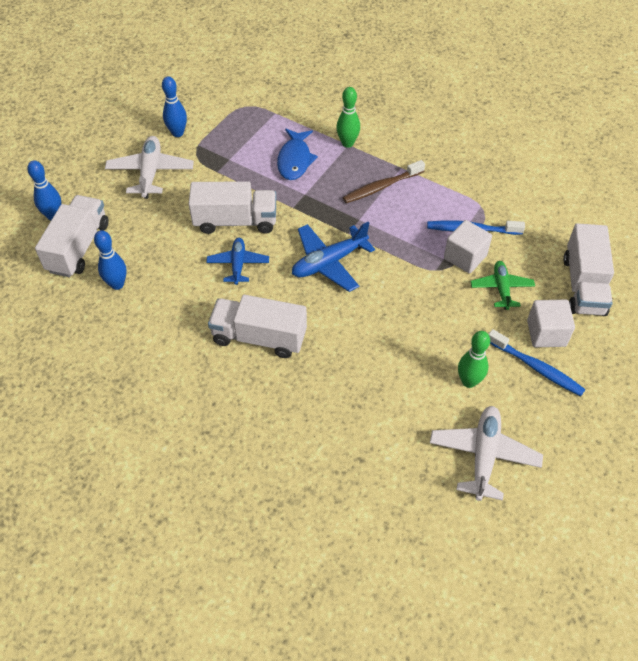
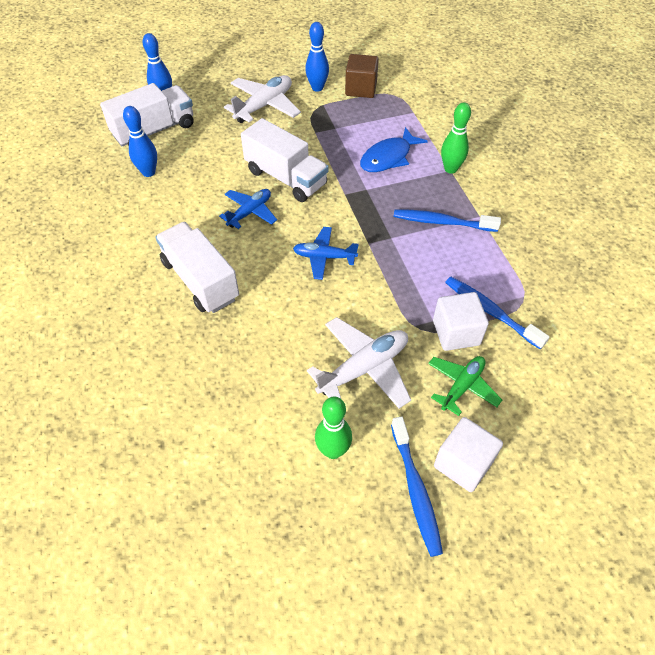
camera: 40 degrees right, 0 degrees up
blue plane [292,222,375,292] -> blue plane [293,227,359,280], size x0.66
brown toothbrush [343,160,425,203] -> blue toothbrush [394,209,501,232]
white plane [430,406,543,501] -> white plane moved to [307,317,411,409]
white truck [563,223,614,316] -> none
none -> brown cube [345,54,379,98]

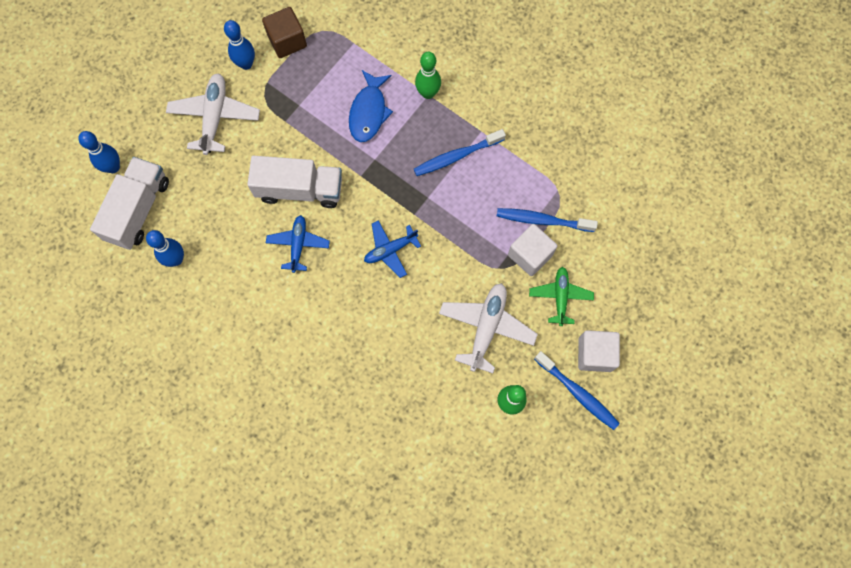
camera: 35 degrees left, 20 degrees up
white truck [155,222,239,313] -> none

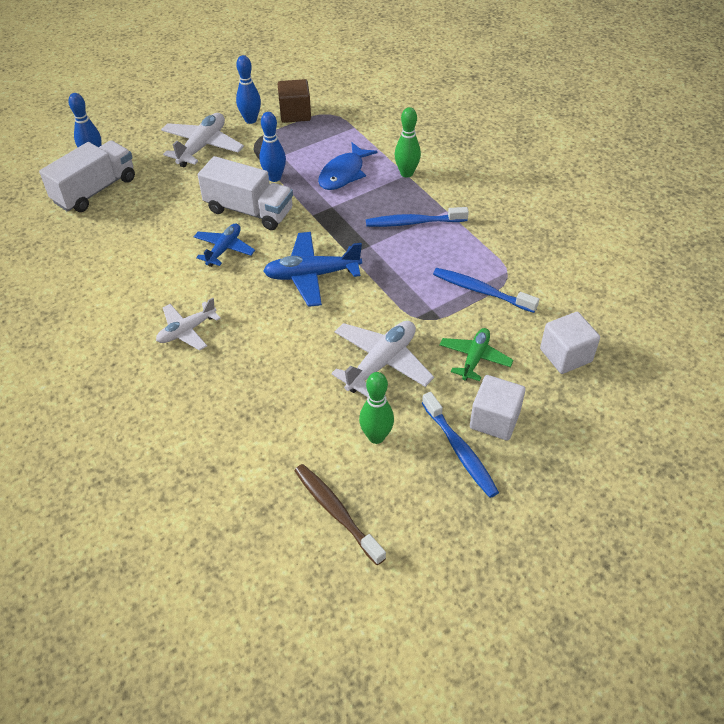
camera: 20 degrees right, 25 degrees down
blue bowling pin [146,230,184,267] -> blue bowling pin moved to [259,112,286,182]
blue plane [364,220,421,278] -> blue plane [263,232,362,307], size x1.53
white cube [508,224,558,276] -> white cube moved to [540,312,600,374]
none -> white plane [156,298,221,351]
none -> brown toothbrush [294,464,386,565]

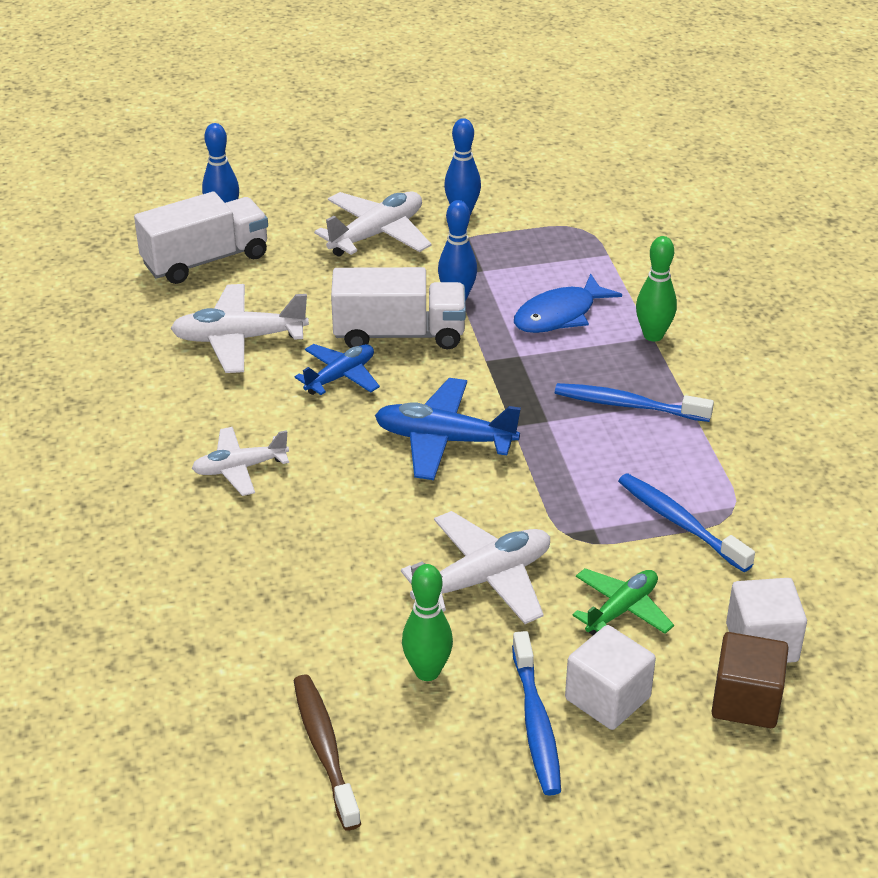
camera: 20 degrees right, 10 degrees down
white truck [198,156,293,230] -> white truck turned 45 degrees counterclockwise [331,267,466,349]
brown cube [278,79,311,123] -> brown cube moved to [711,632,789,728]
none -> white plane [170,284,309,373]

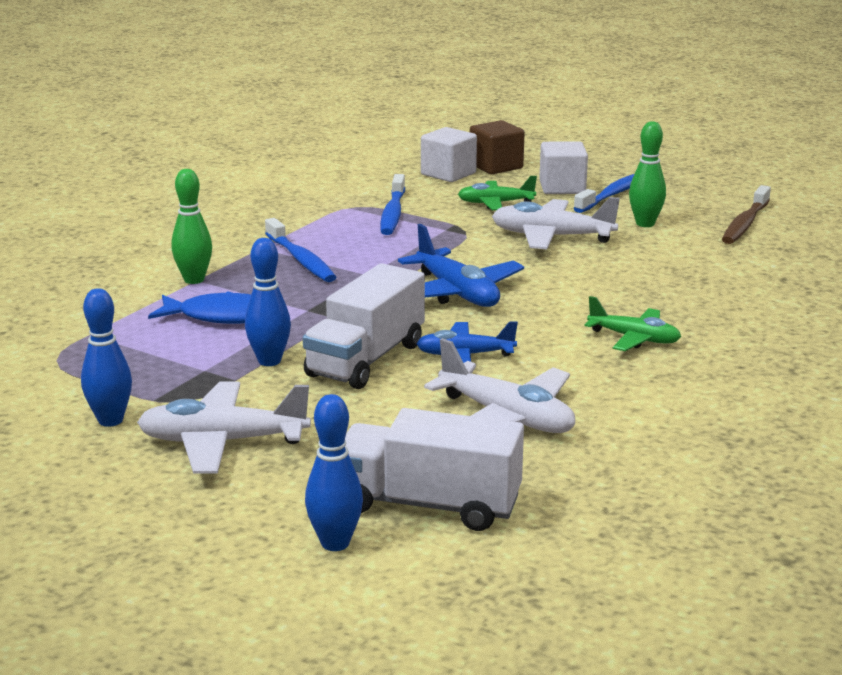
camera: 135 degrees left, 15 degrees down
white plane [192,427,289,496] -> green plane [584,296,681,351]
white truck [331,267,466,349] -> white truck turned 105 degrees counterclockwise [303,263,425,389]

